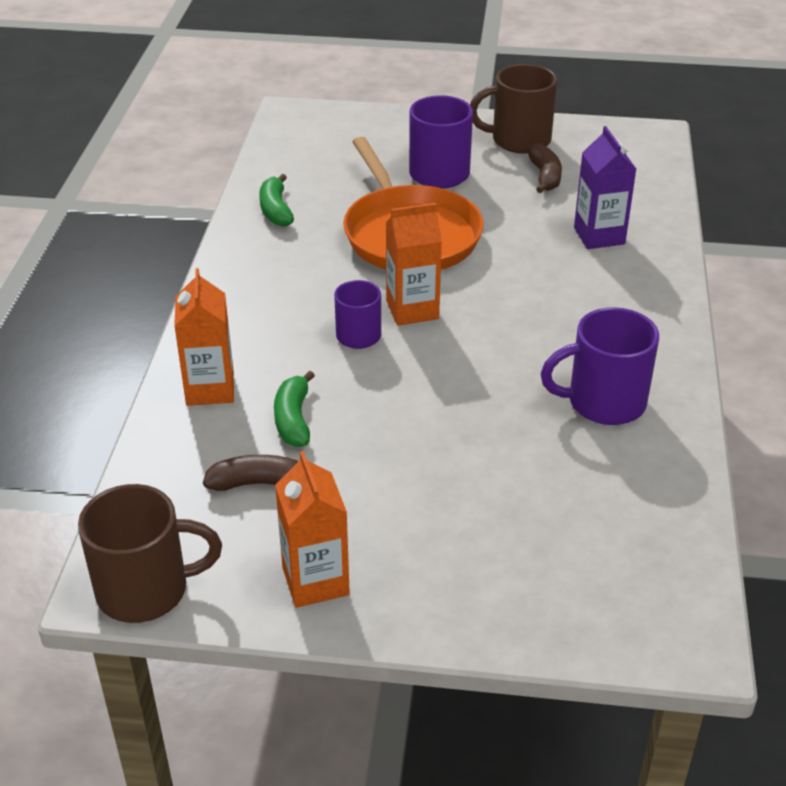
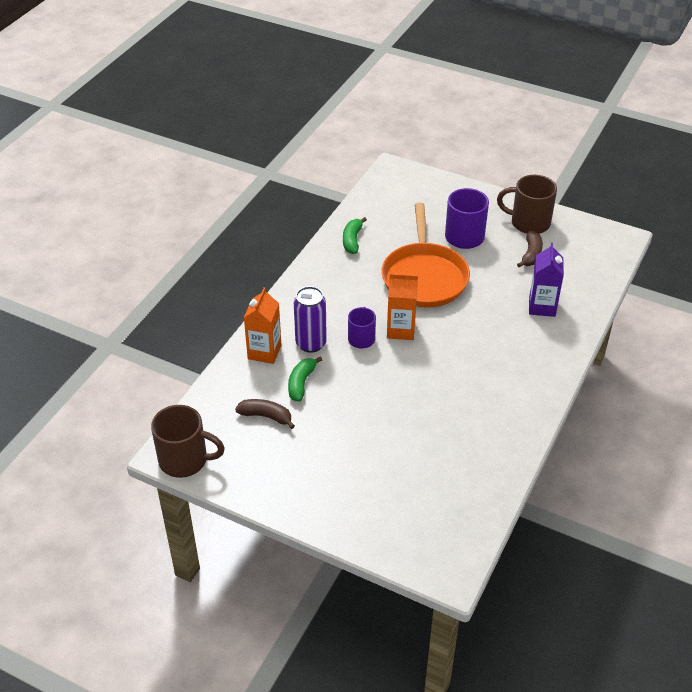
camera: 20 degrees right, 5 degrees up
orange carton [275,451,350,608] -> none
purple mug [540,307,659,425] -> none
none -> purple can [294,286,327,353]

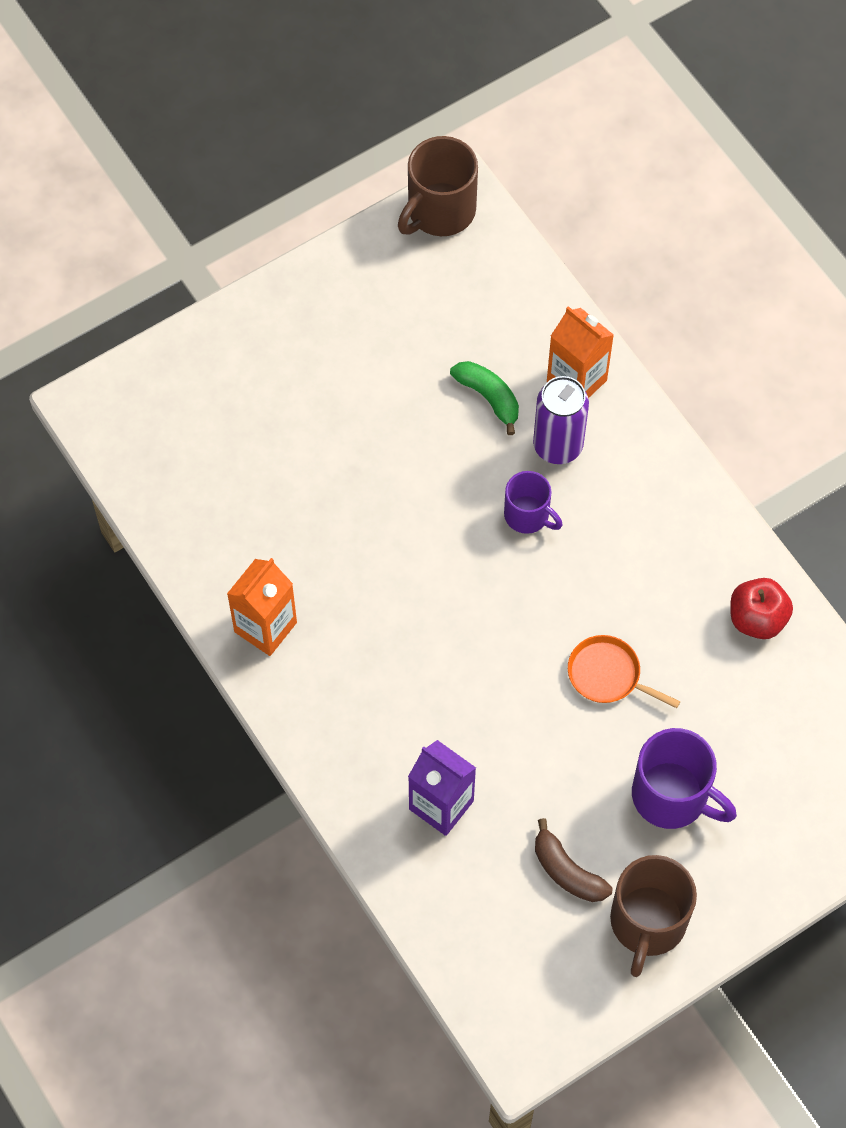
camera: 120 degrees right, 20 degrees up
brown banana [235,399,295,429] -> none
green banana [343,217,367,254] -> red apple [730,578,793,639]
orange pan [381,203,470,308] -> orange pan [568,635,681,708], size x0.46
orange carton [387,273,418,340] -> orange carton moved to [227,558,297,656]
brown mug [497,175,557,234] -> brown mug turned 150 degrees clockwise [610,855,697,977]

